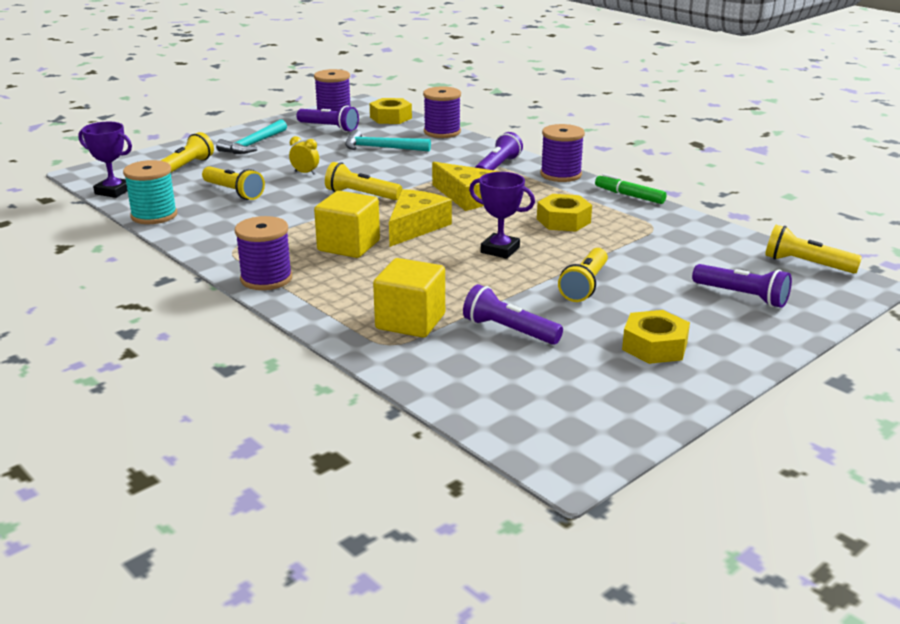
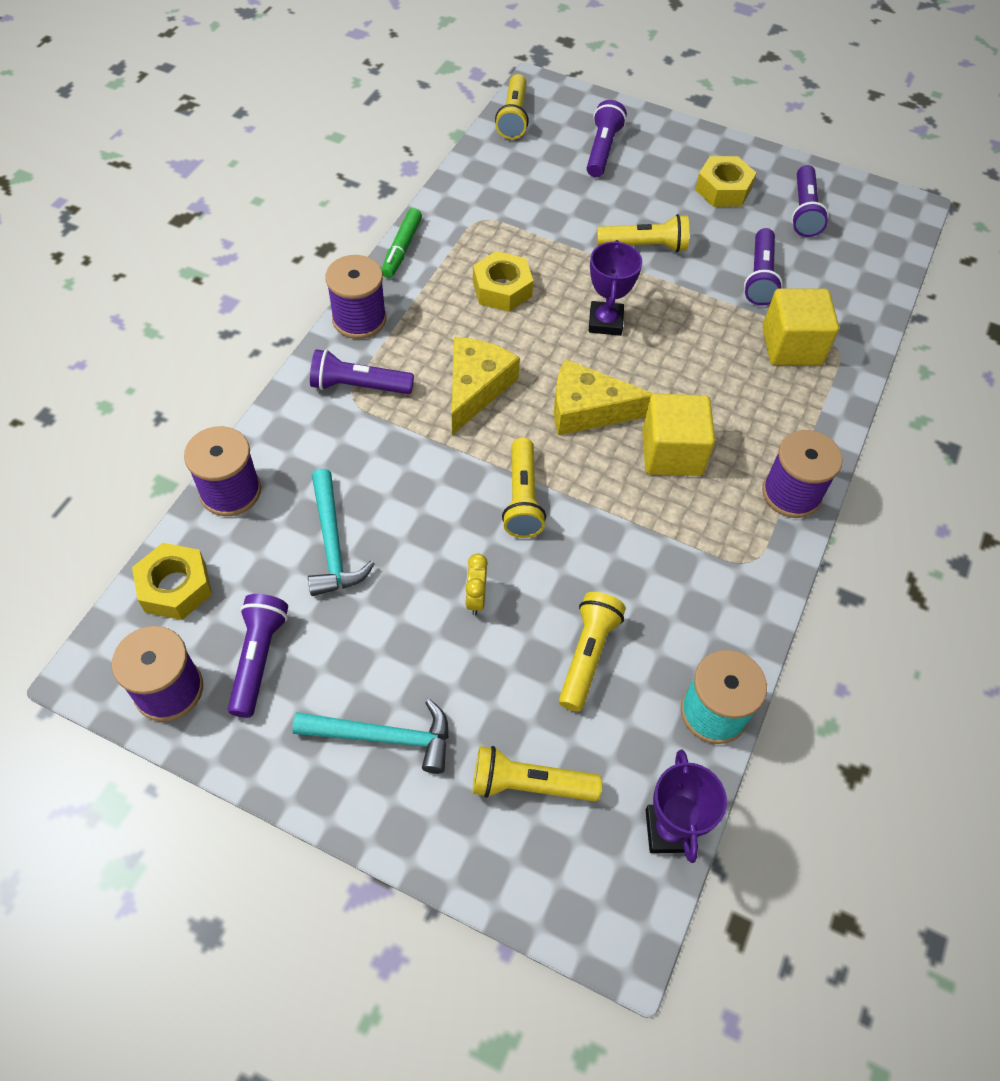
camera: 115 degrees left, 30 degrees up
none -> purple flashlight [791,165,829,237]

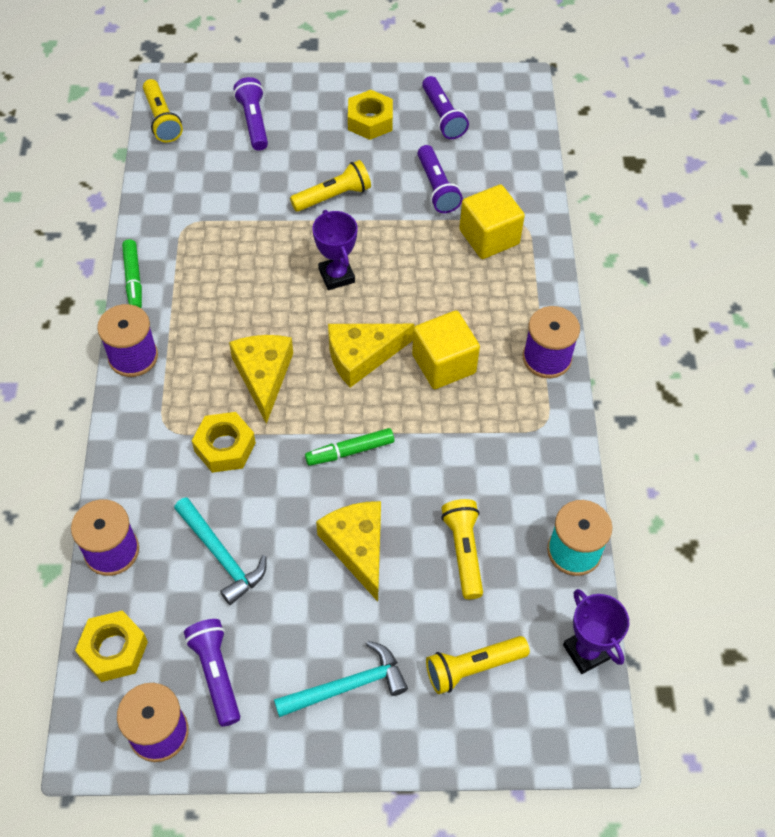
camera: 25 degrees left, 0 degrees up
purple flashlight [310,349,414,394] -> none
yellow clock [465,553,488,615] -> yellow cheese [316,501,381,602]
yellow nut [473,251,533,312] -> yellow nut moved to [192,412,256,473]
yellow flashlight [502,437,546,538] -> green marker [305,428,394,466]

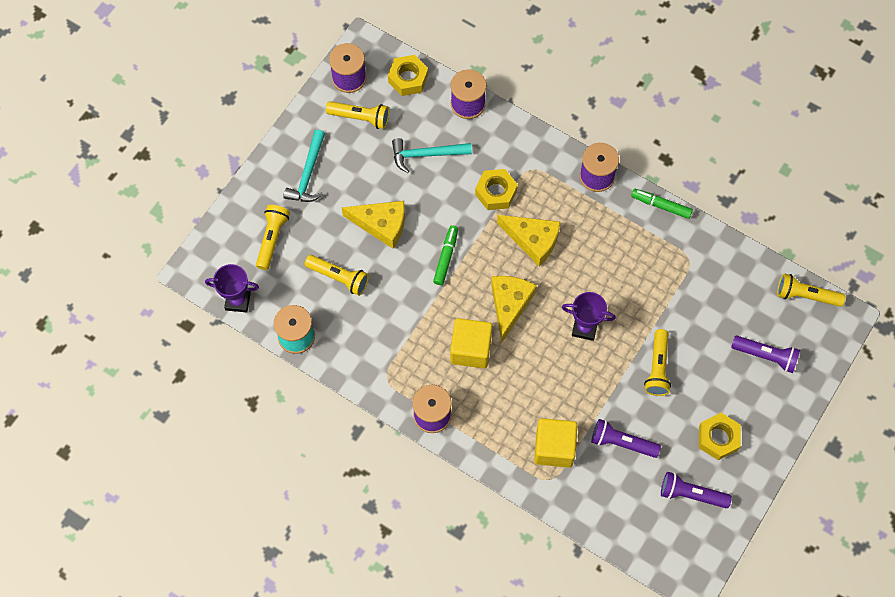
camera: 125 degrees right, 10 degrees up
purple flashlight [184,619,240,727] -> yellow flashlight [326,101,389,129]

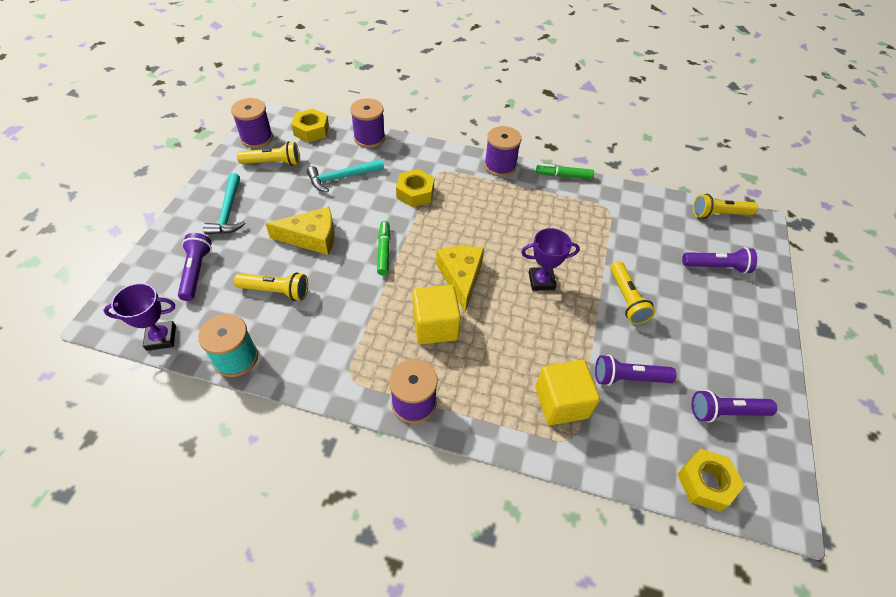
camera: 20 degrees left, 15 degrees down
yellow flashlight [256,205,290,270] -> purple flashlight [178,233,212,301]
yellow cheese [497,215,560,266] -> none
yellow nut [699,413,741,460] -> yellow nut moved to [677,449,745,512]

